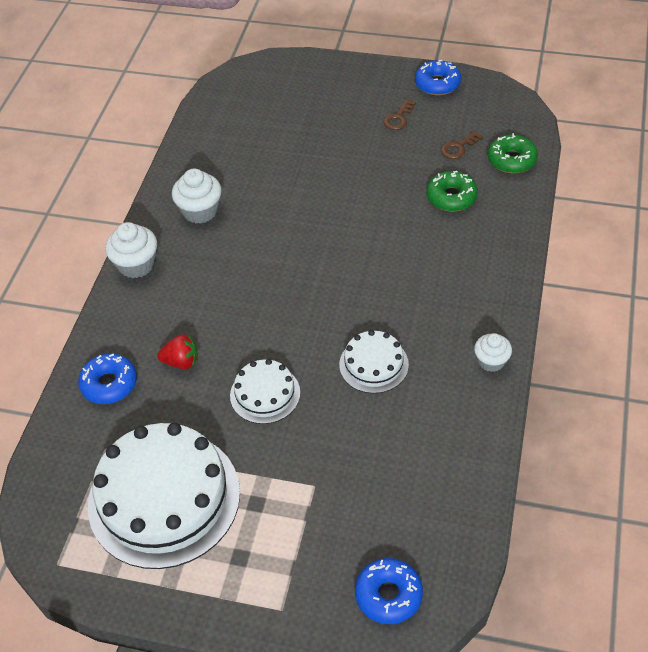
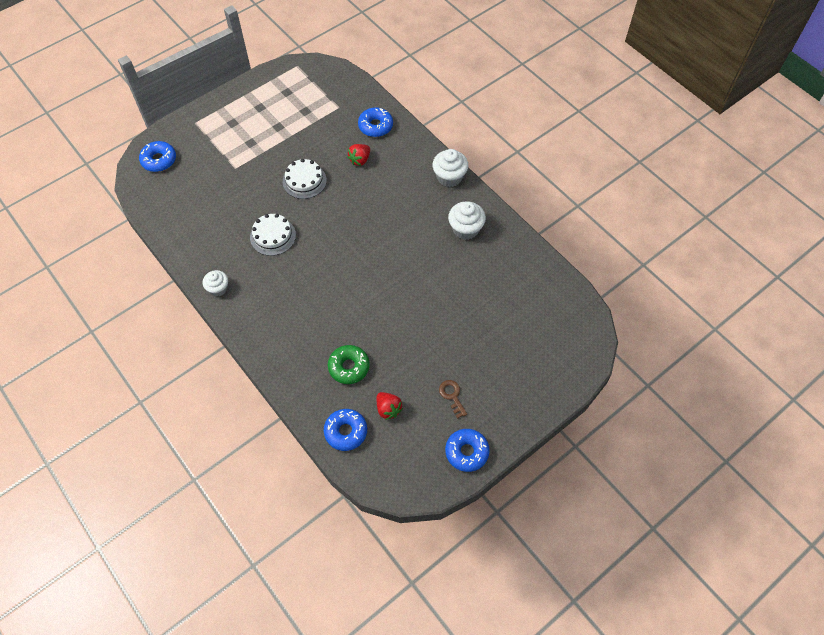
camera: 125 degrees right, 10 degrees up
white cake [88,423,240,569] -> none
brown key [441,131,483,159] -> red strawberry [376,392,403,420]
green donut [488,133,538,173] -> blue donut [324,409,367,451]

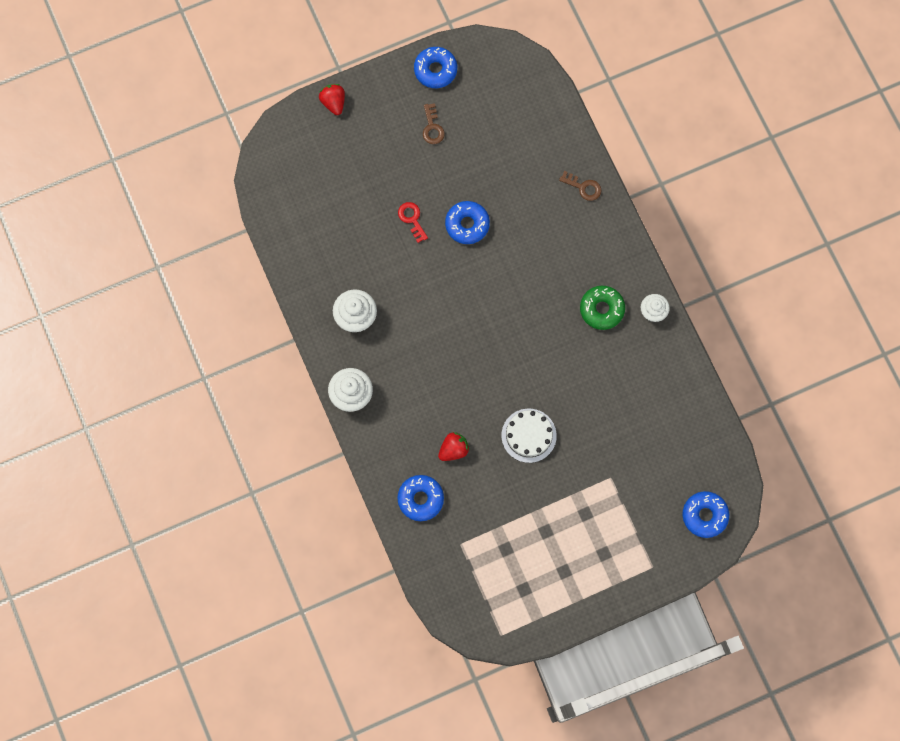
camera: 165 degrees left, 15 degrees up
white cake [250,214,296,256] -> none
blue donut [324,409,367,451] -> blue donut moved to [445,201,490,244]
green donut [328,345,370,384] -> green donut moved to [580,286,625,330]
red strawberry [376,392,403,420] -> red strawberry moved to [319,84,345,115]
none -> red key [398,202,428,243]
none -> brown key [559,171,602,201]

